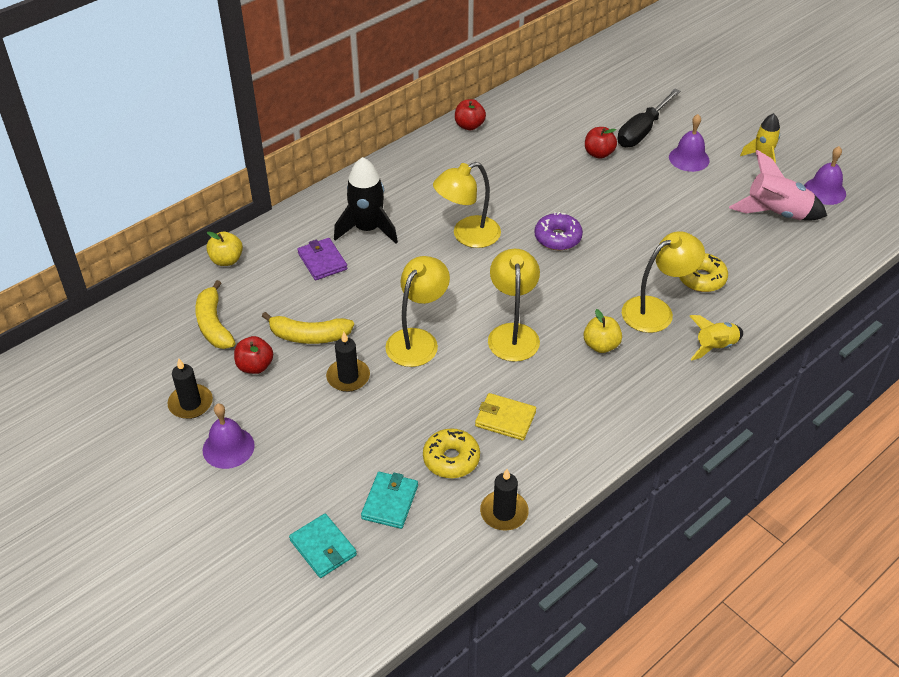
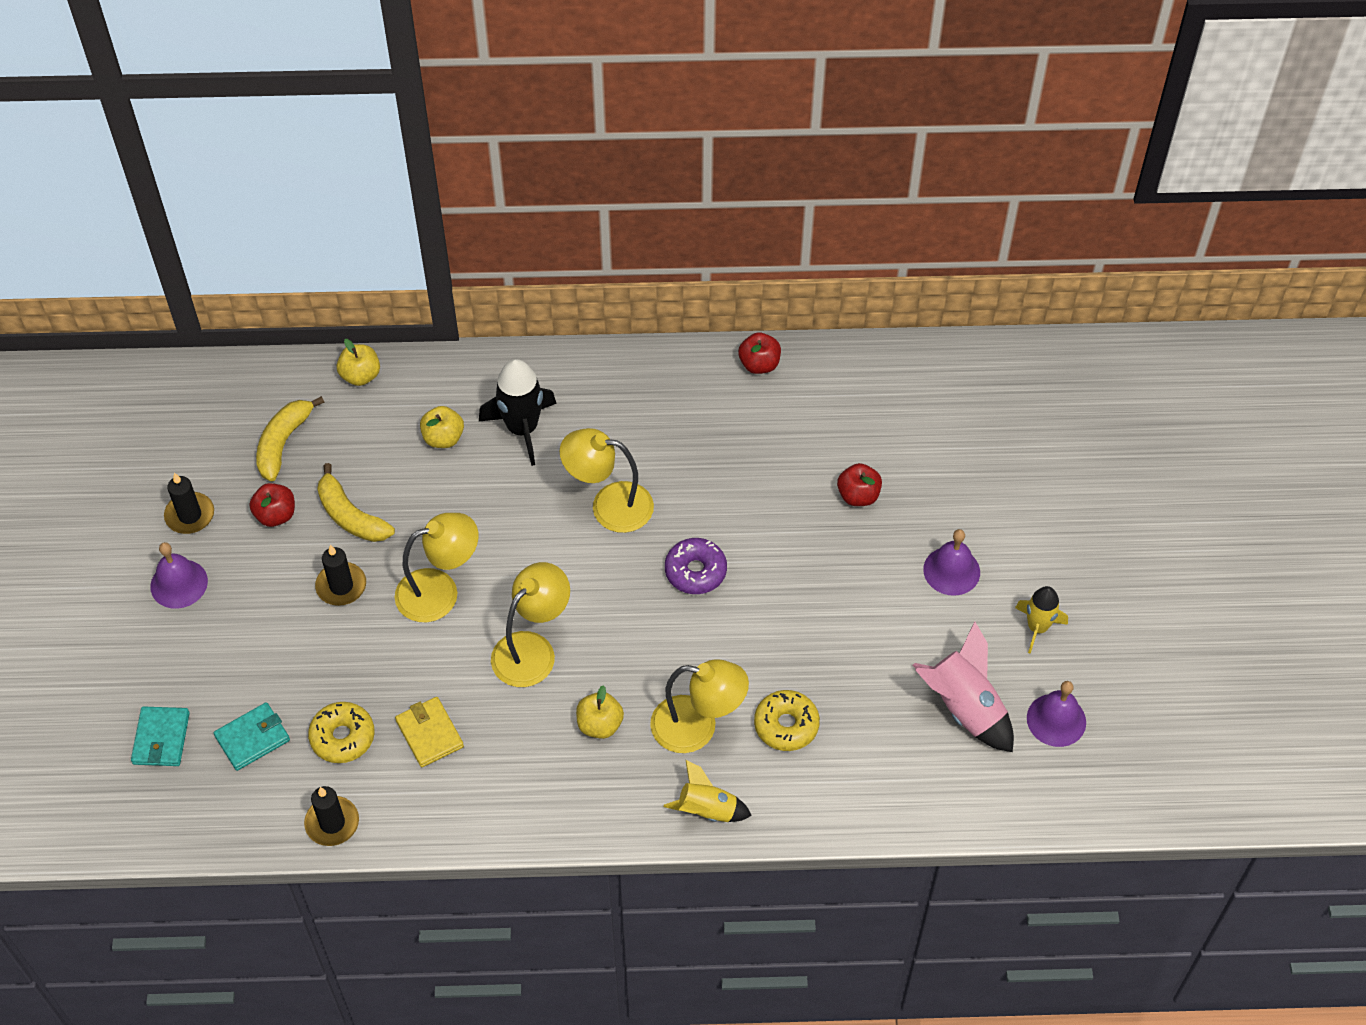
camera: 40 degrees right, 10 degrees up
purple wallet [297,238,348,280] -> yellow apple [420,406,464,448]
black screwdriver [617,89,680,147] -> none

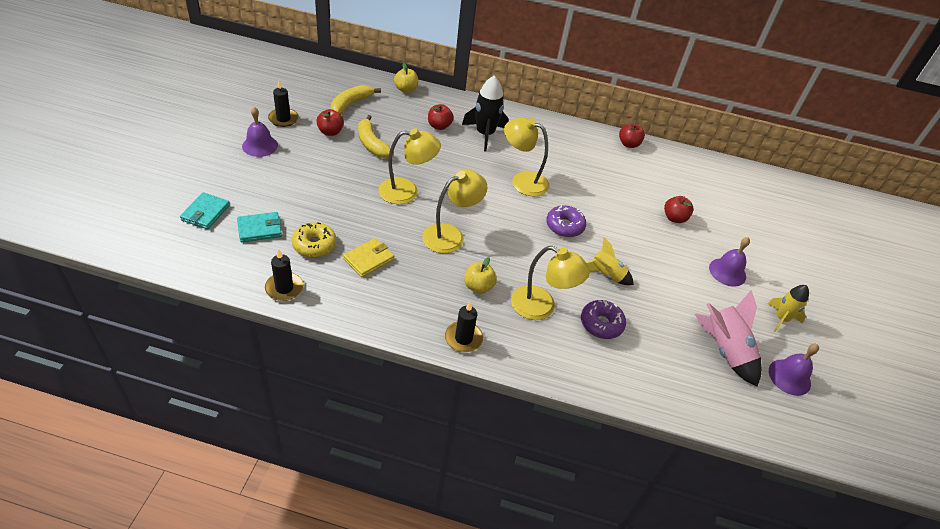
camera: 10 degrees right, 10 degrees down
black candle [315,545,366,606] -> black candle moved to [445,302,483,352]
yellow wallet [395,697,464,767] -> yellow wallet turned 60 degrees clockwise [343,238,394,277]
yellow apple [420,406,464,448] -> red apple [428,104,454,130]
yellow rocket [664,760,752,822] -> yellow rocket moved to [586,237,634,285]
yellow donut [754,690,820,751] -> purple donut [581,300,626,339]

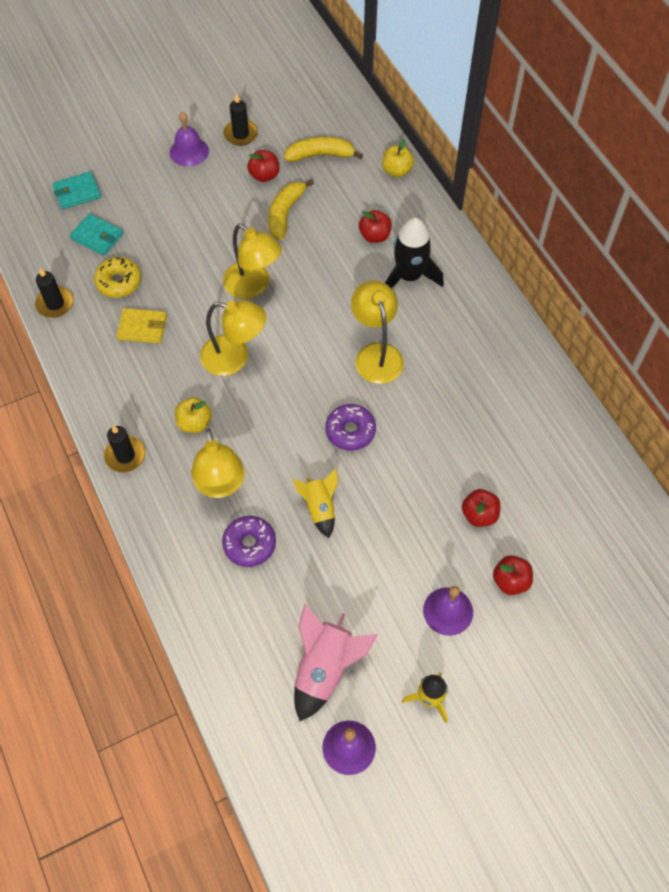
camera: 55 degrees right, 15 degrees up
red apple [619,123,645,148] -> red apple moved to [493,555,533,595]

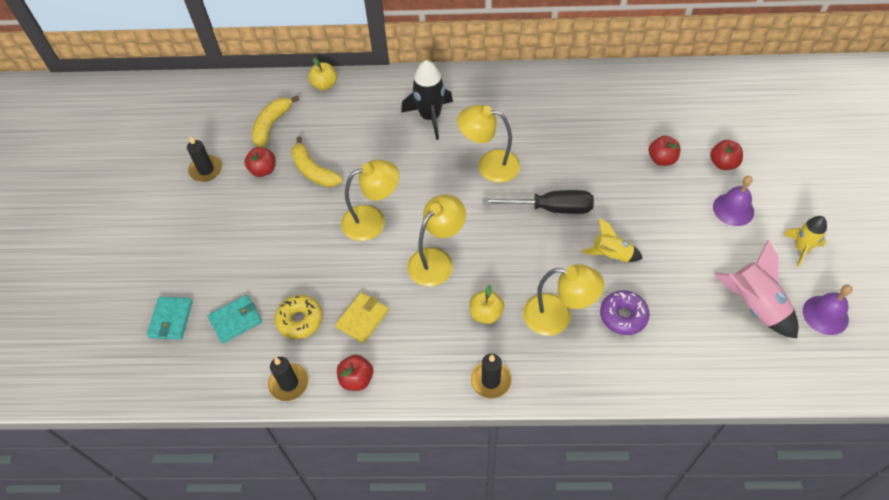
camera: 60 degrees left, 5 degrees down
purple bell [170,112,209,167] -> none
purple donut [325,404,376,451] -> black screwdriver [482,190,594,214]
red apple [359,210,392,243] -> red apple moved to [337,355,373,391]

